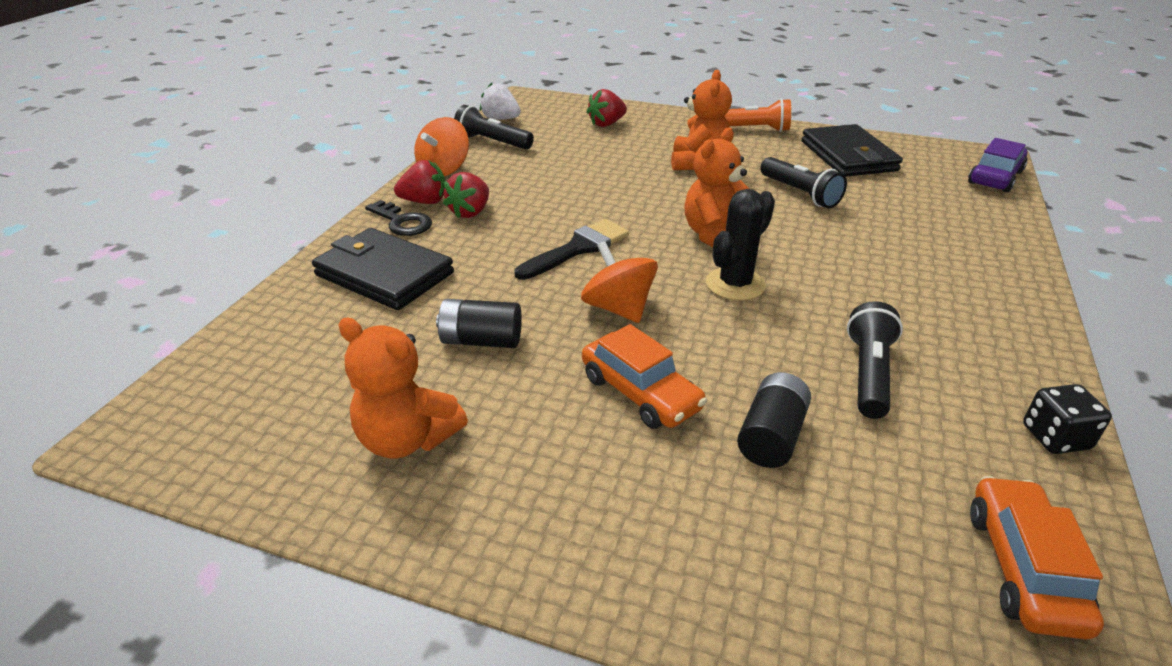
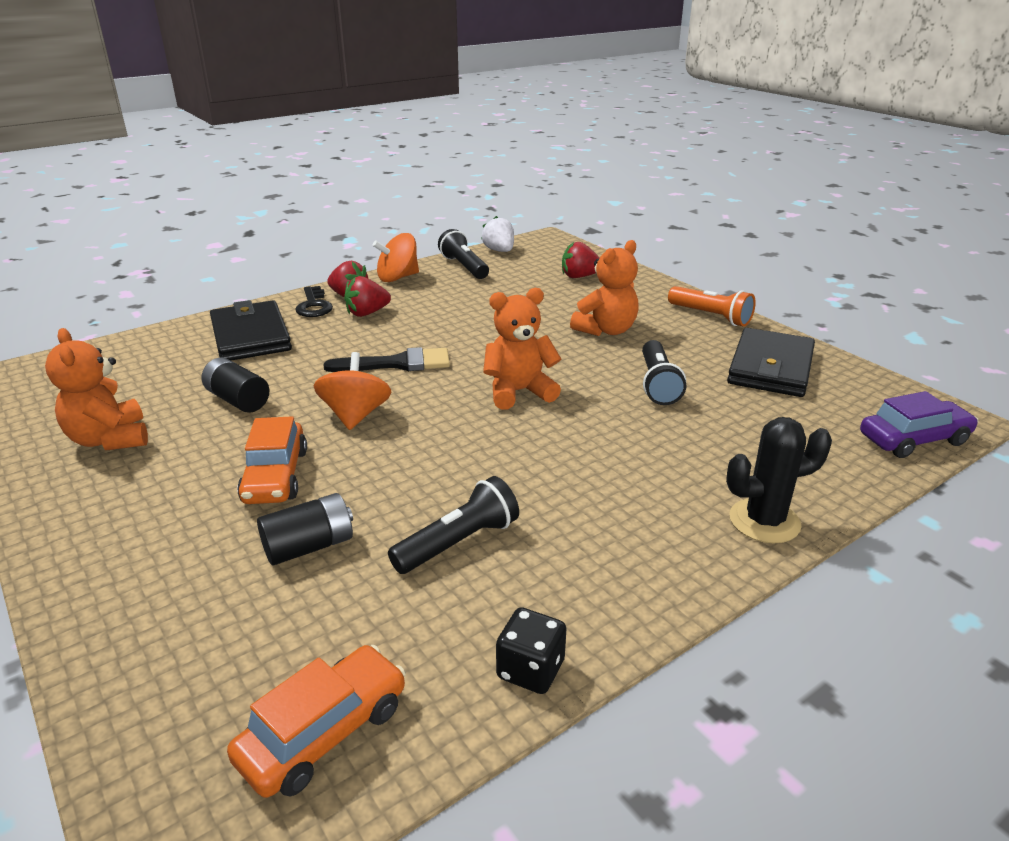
camera: 35 degrees right, 5 degrees down
black cactus [706,189,775,301] -> black cactus moved to [726,417,832,543]

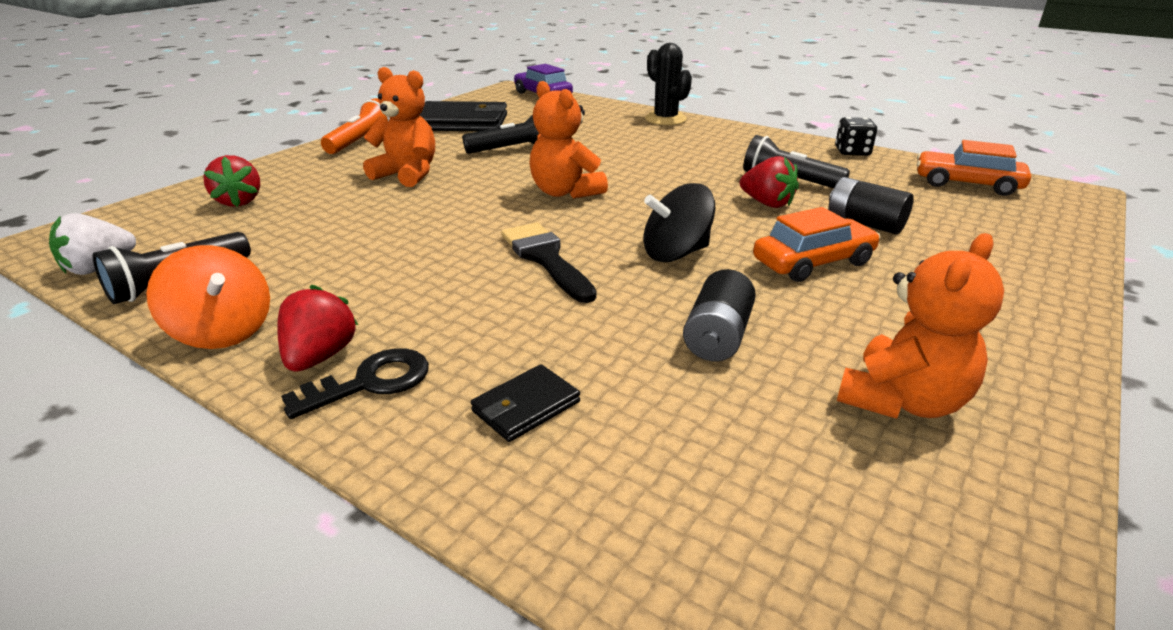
camera: 110 degrees left, 0 degrees up
black wallet [210,300,292,361] -> black wallet [471,364,580,442], size x0.49
orange spinning top [314,352,392,430] -> black spinning top [643,183,716,262]
red strawberry [344,276,391,317] -> red strawberry moved to [740,156,799,208]

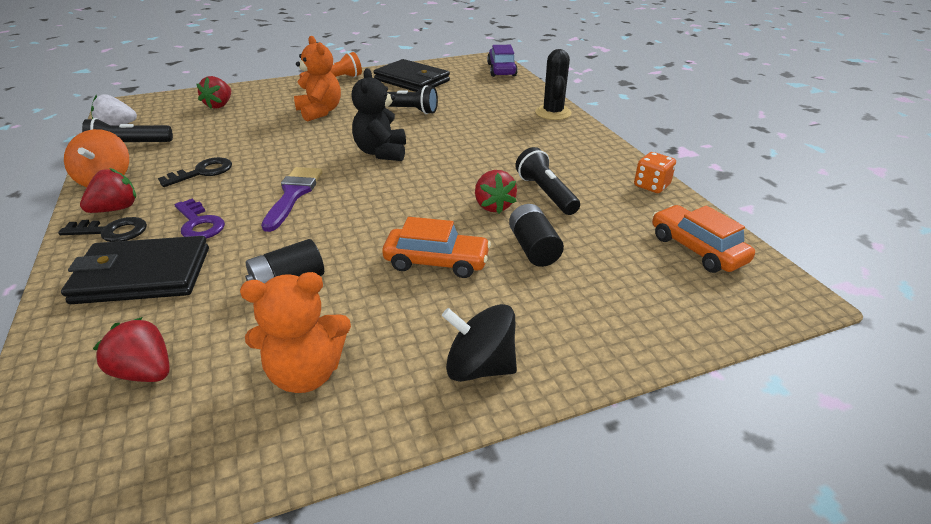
camera: 35 degrees right, 5 degrees up
black wallet [471,364,580,442] -> black wallet [61,236,209,304], size x2.03
black brush [501,222,597,303] -> purple brush [261,167,323,232]
orange teddy bear [529,81,608,199] -> black teddy bear [352,68,406,161]
black spinning top [643,183,716,262] -> black spinning top moved to [442,304,517,382]
black dice [835,117,877,156] -> orange dice [634,152,676,193]
none -> red strawberry [93,317,170,382]
none -> black key [158,157,232,187]
none -> purple key [174,198,225,239]

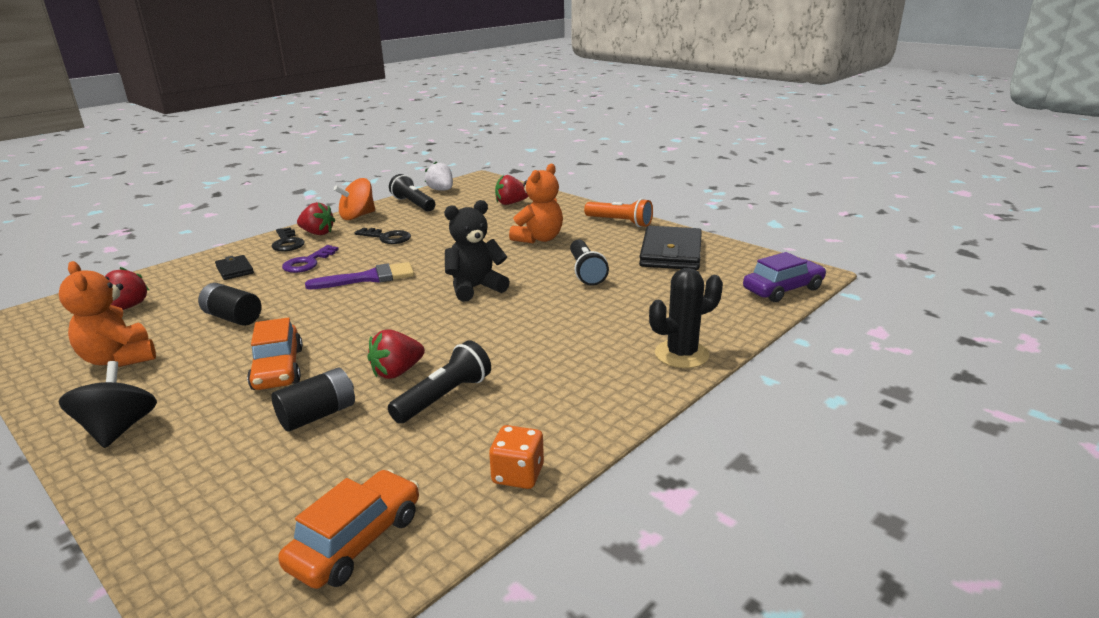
camera: 65 degrees right, 10 degrees down
black wallet [61,236,209,304] -> black wallet [215,255,254,280], size x0.49

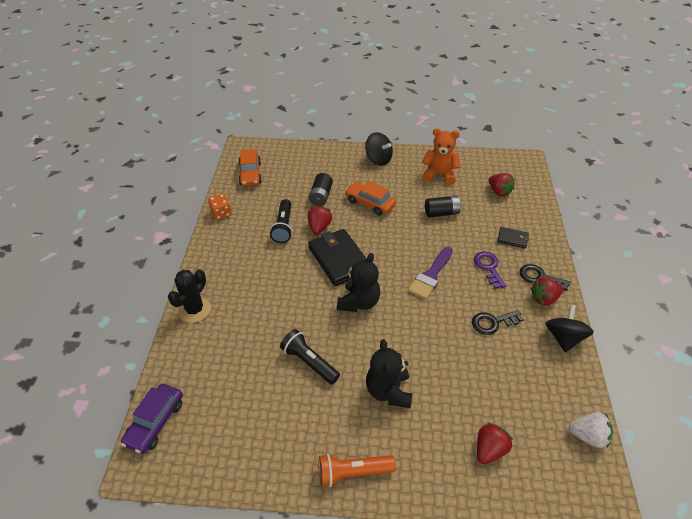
camera: 140 degrees right, 20 degrees up
orange spinning top [334,178,375,220] -> black spinning top [545,305,594,352]
black flashlight [389,174,435,212] -> none
orange teddy bear [509,164,563,243] -> black teddy bear [366,339,412,408]
black wallet [639,226,702,270] -> black wallet moved to [308,229,367,286]

